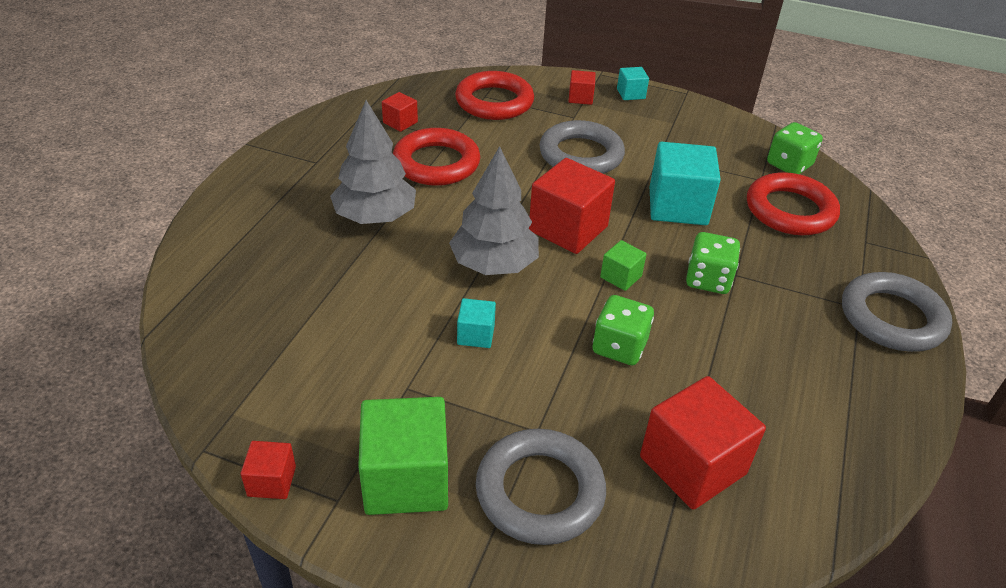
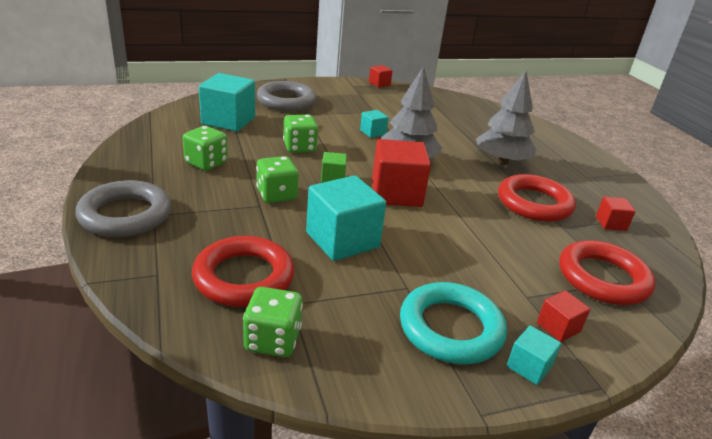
camera: 140 degrees right, 10 degrees down
green cube [358,397,448,515] -> none
grey ring [539,120,625,174] -> none
red cube [640,376,766,510] -> turquoise cube [199,73,255,132]
none -> green dice [183,126,228,171]
none -> turquoise ring [400,282,507,364]

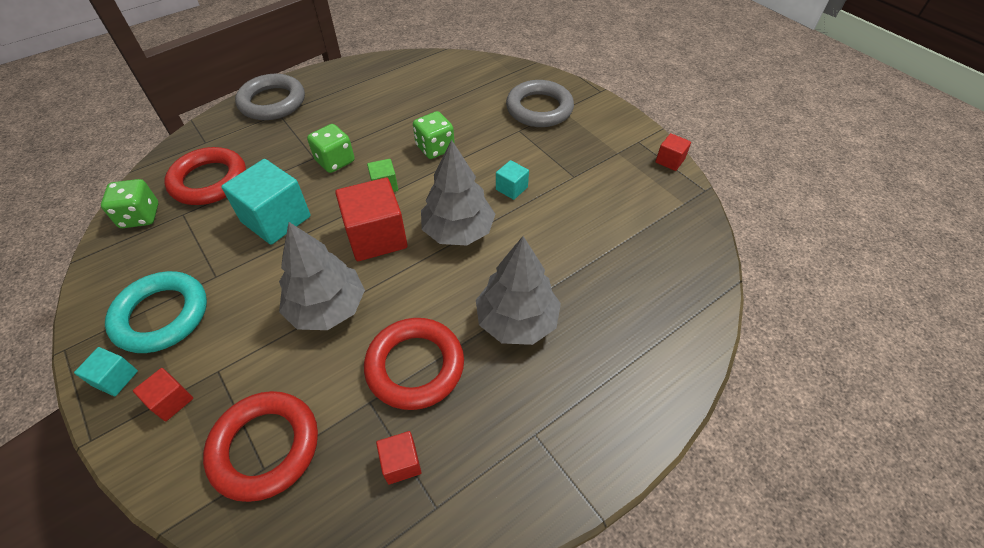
camera: 75 degrees right, 20 degrees up
green dice [183,126,228,171] -> none
turquoise cube [199,73,255,132] -> none
none -> grey tree [279,222,365,330]

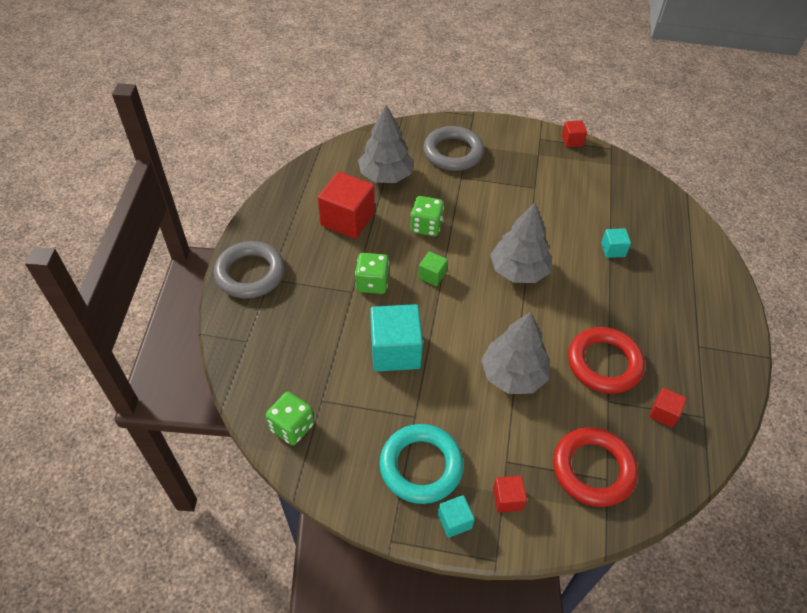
camera: 45 degrees left, 0 degrees up
red ring [164,147,246,205] -> none
red cube [335,177,408,261] -> red cube moved to [318,172,375,239]
grey tree [476,236,561,345] -> grey tree moved to [358,105,414,183]
turquoise cube [496,160,529,200] -> turquoise cube moved to [601,228,631,258]

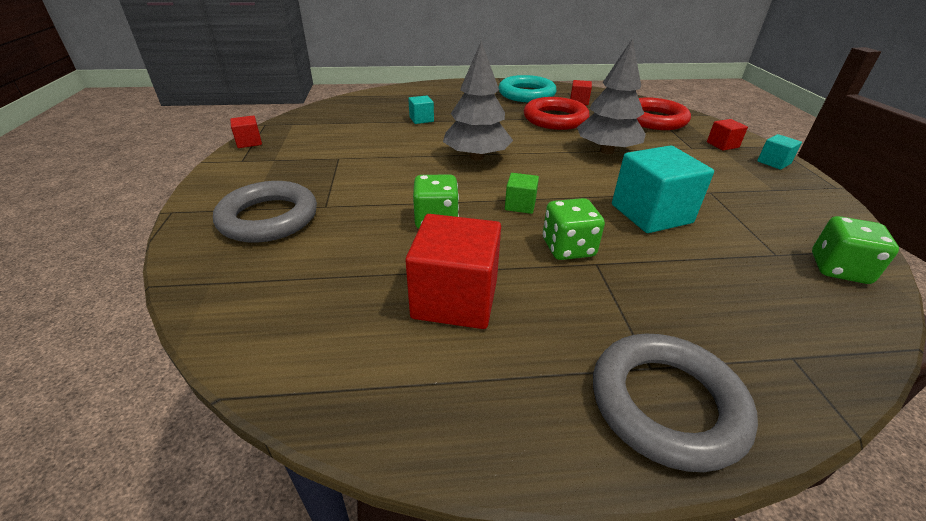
camera: 105 degrees left, 15 degrees down
grey tree [358,105,414,183] -> none
turquoise ring [379,424,464,504] -> turquoise ring moved to [498,75,556,102]

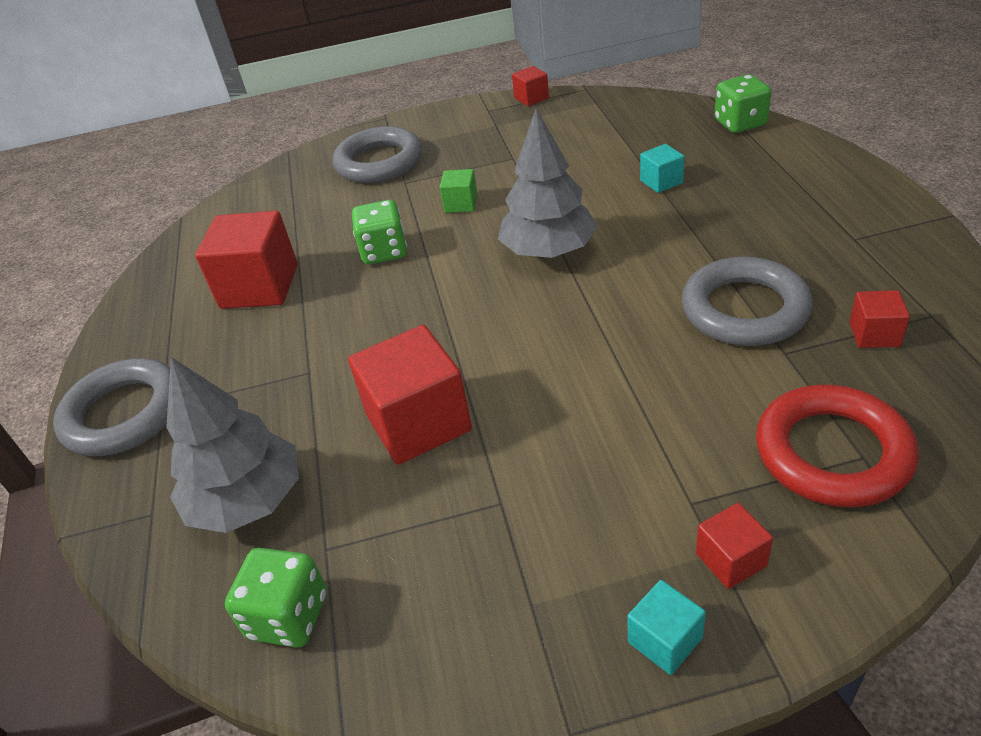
camera: 90 degrees right, 5 degrees up
turquoise ring [498,75,556,102] -> none
green cube [505,173,539,214] -> green cube moved to [440,169,478,213]
red ring [524,97,590,130] -> grey ring [682,257,812,346]
green dice [543,198,605,260] -> green dice moved to [715,74,771,133]
grey tree [577,38,646,154] -> grey tree moved to [166,357,299,533]
turquoise cube [612,145,714,233] -> red cube [348,325,472,465]

